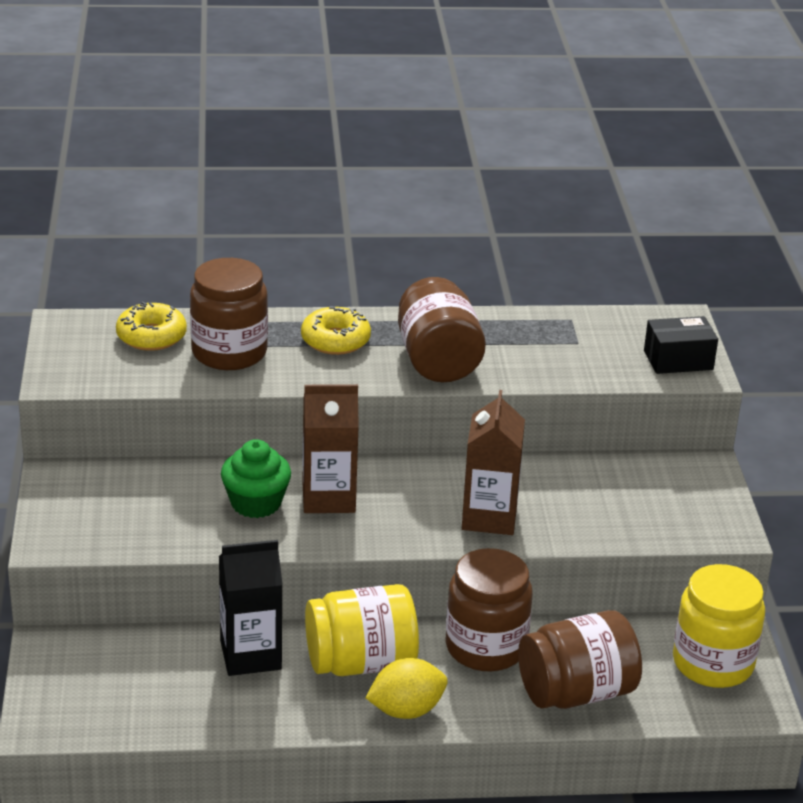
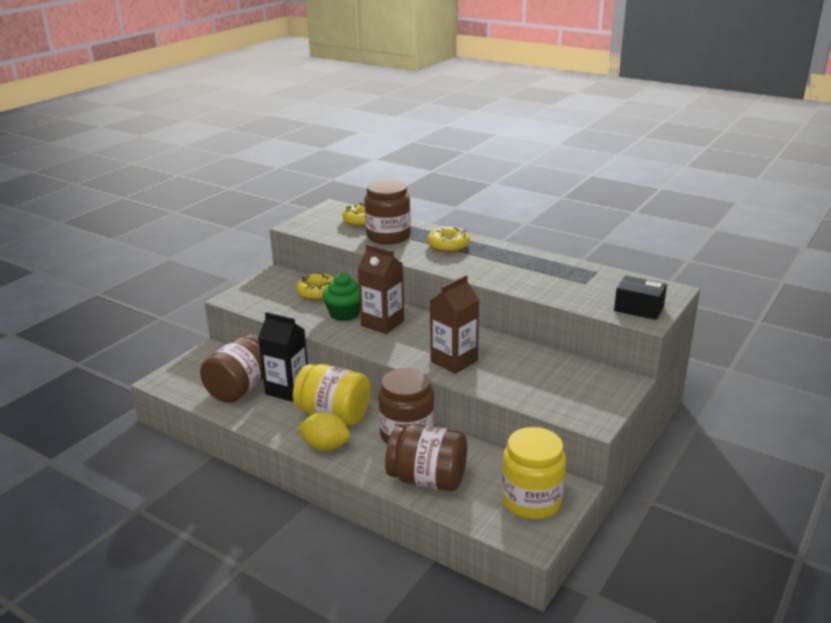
camera: 40 degrees right, 5 degrees down
brown jar [398,277,486,382] -> brown jar moved to [200,334,263,403]
none -> yellow donut [296,273,334,300]

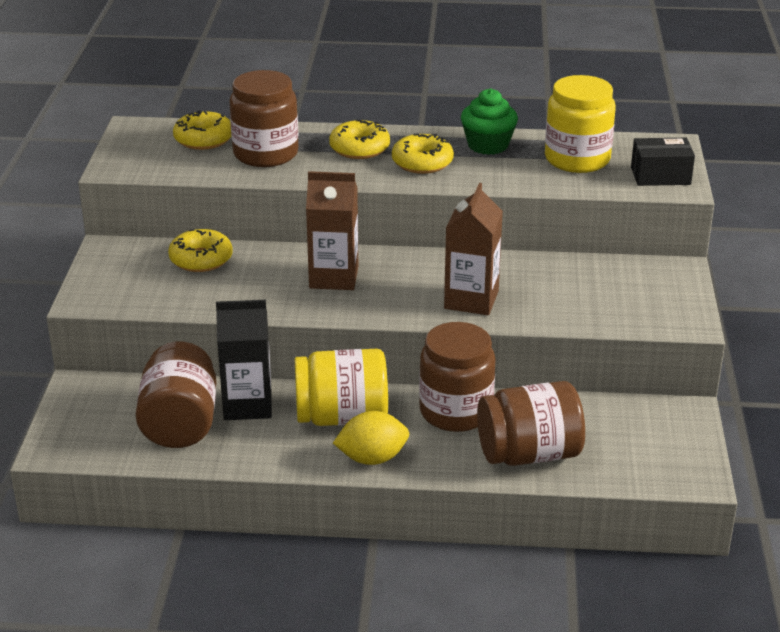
camera: 30 degrees left, 5 degrees up
green cupcake [322,273,360,321] -> green cupcake moved to [461,89,518,155]
yellow jar [501,427,566,520] -> yellow jar moved to [545,75,616,173]
none -> yellow donut [392,134,454,174]

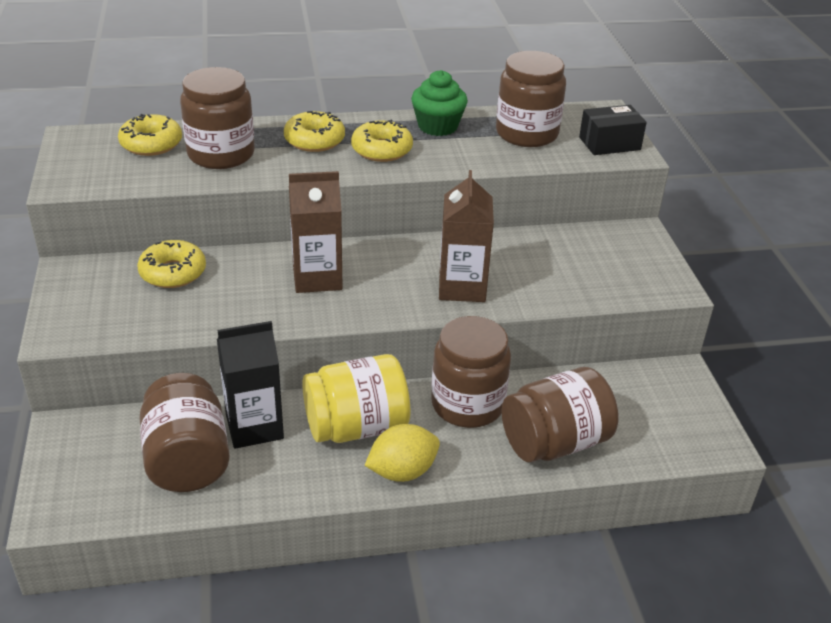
camera: 15 degrees left, 5 degrees up
yellow jar [545,75,616,173] -> brown jar [496,51,566,147]

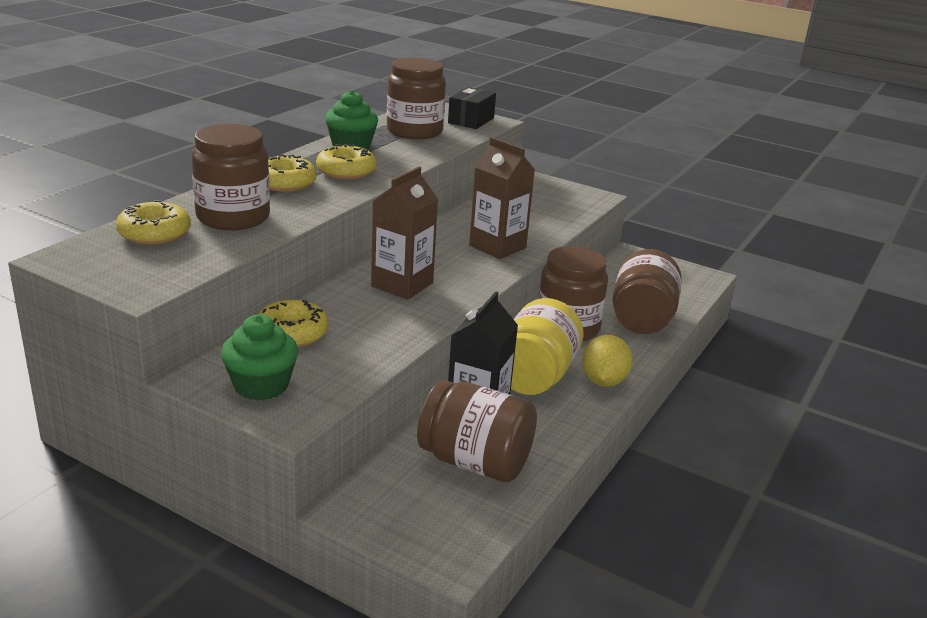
camera: 50 degrees left, 10 degrees down
none -> green cupcake [221,315,298,400]

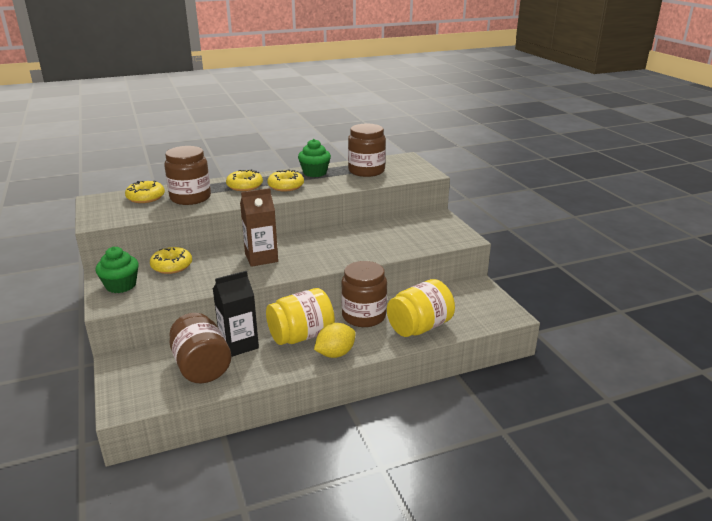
camera: 40 degrees right, 0 degrees up
black box [448,87,496,129] -> none
brown carton [469,137,535,259] -> none
brown jar [613,249,682,334] -> yellow jar [387,279,455,337]

